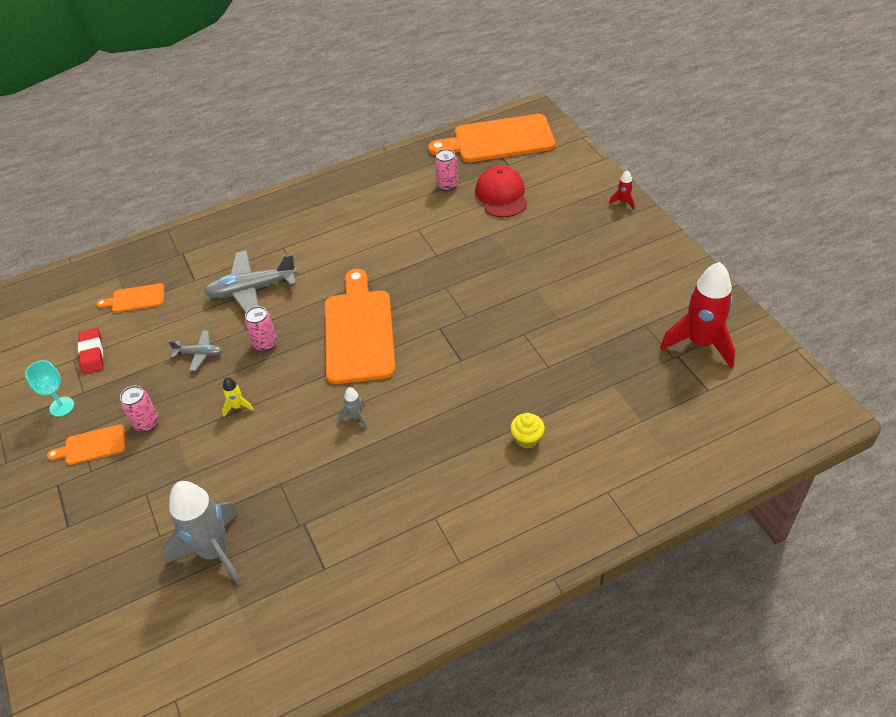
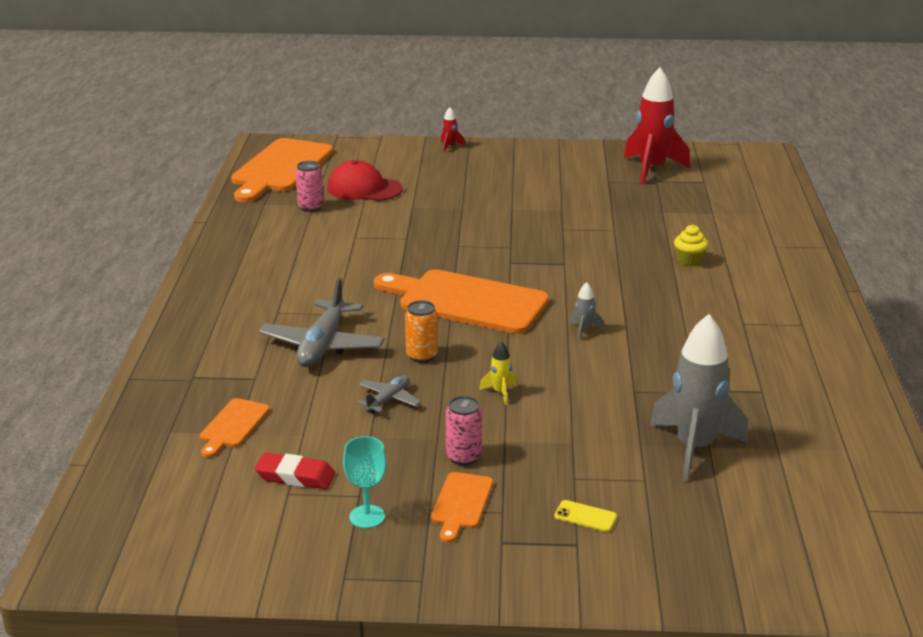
camera: 65 degrees left, 20 degrees down
pink can [245,306,277,351] -> orange can [405,300,438,363]
none -> yellow phone [554,500,617,532]

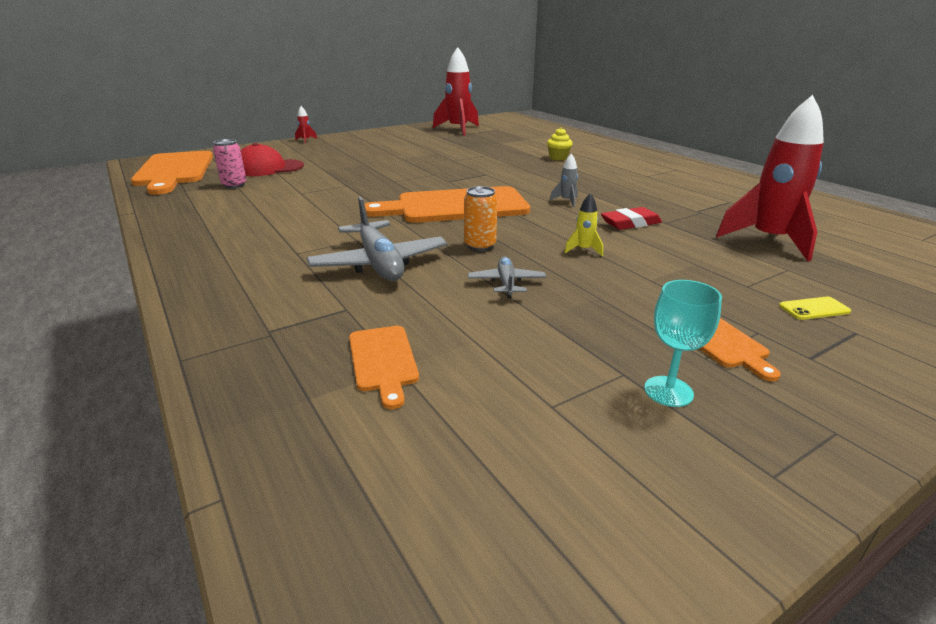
camera: 35 degrees left, 0 degrees up
red eraser [255,453,335,489] -> red eraser moved to [601,207,662,230]
pink can [446,396,482,466] -> none
grey rocket [650,314,748,482] -> red rocket [716,95,824,261]

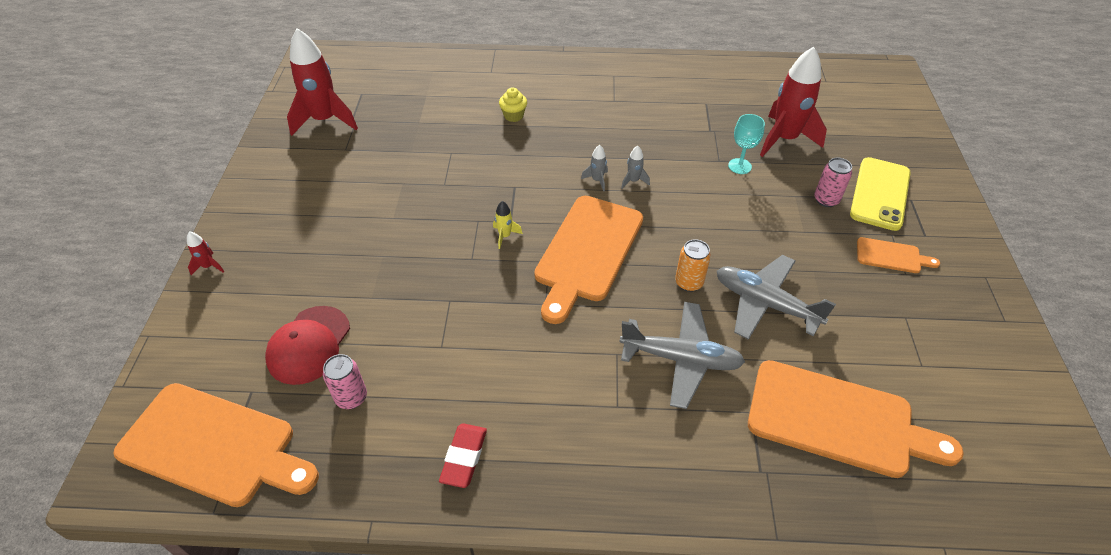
camera: 55 degrees left, 20 degrees up
orange cutting board [349,326,419,409] -> orange cutting board [748,360,964,478], size x2.13
grey plane [468,256,546,298] -> grey plane [717,255,836,340], size x1.90
yellow rocket [564,193,603,256] -> yellow rocket moved to [493,201,523,249]
red eraser [601,207,662,230] -> red eraser moved to [439,423,487,488]
turquoise goblet [644,280,722,407] -> turquoise goblet moved to [728,114,765,174]
yellow phone [779,297,851,320] -> yellow phone [850,157,911,231], size x2.41
none -> grey rocket [581,145,608,191]
none -> pink can [814,158,852,207]

